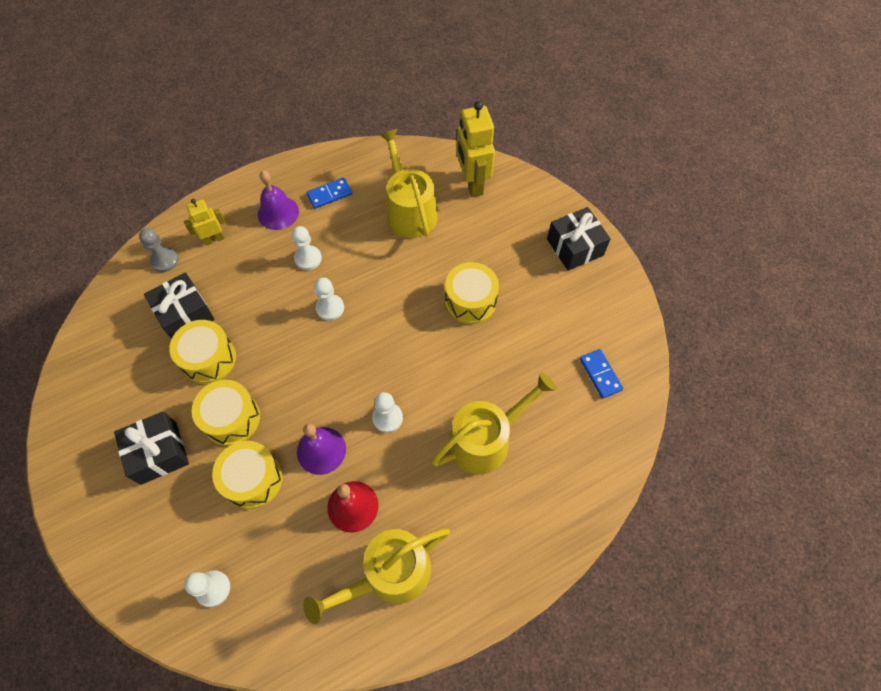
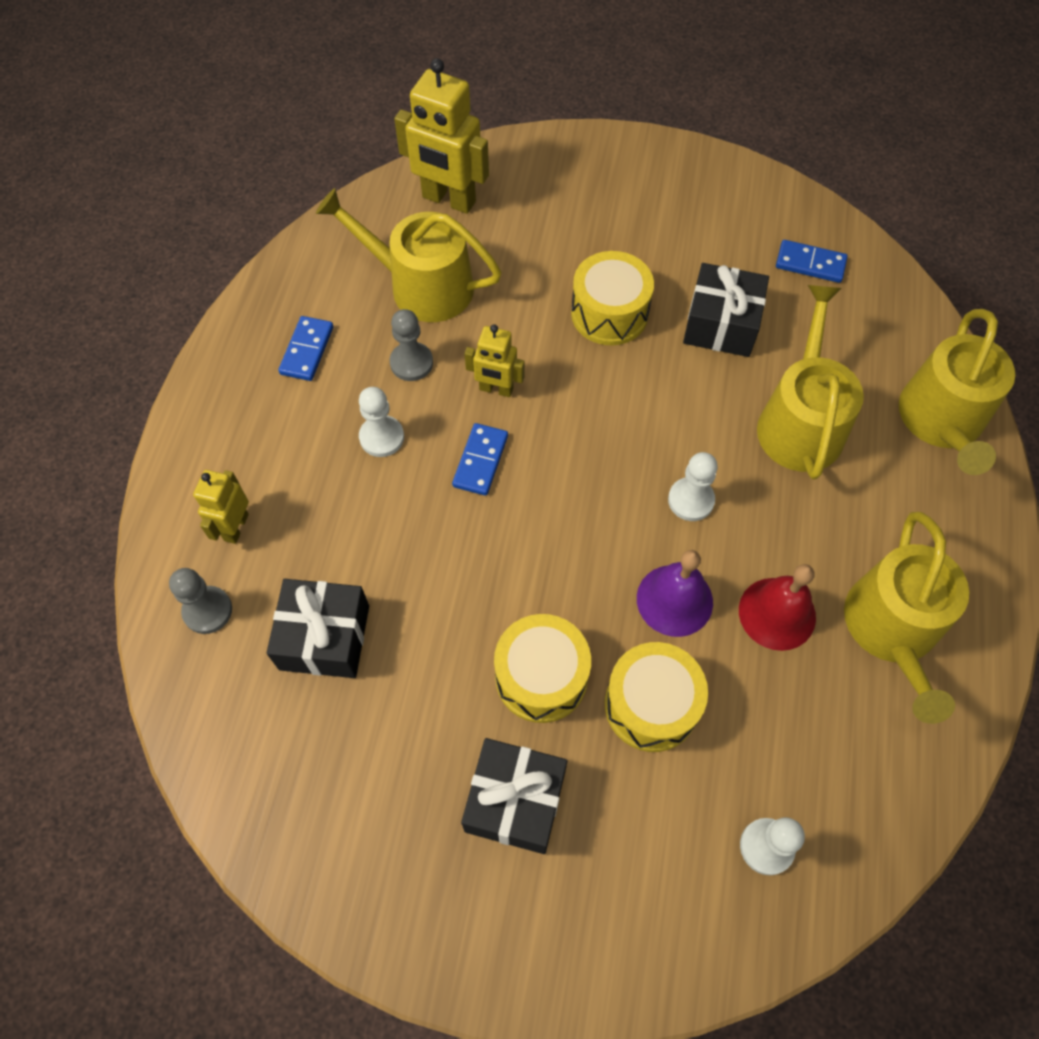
camera: 50 degrees left, 0 degrees up
yellow drum [169,320,236,384] -> none
purple bell [258,170,299,230] -> none
white pawn [314,278,344,321] -> blue domino [452,423,508,496]
black gift [547,207,611,271] -> black gift moved to [683,263,769,357]
none -> grey pawn [390,309,433,381]
none -> yellow robot [464,324,525,397]
none -> yellow watering can [899,309,1015,475]

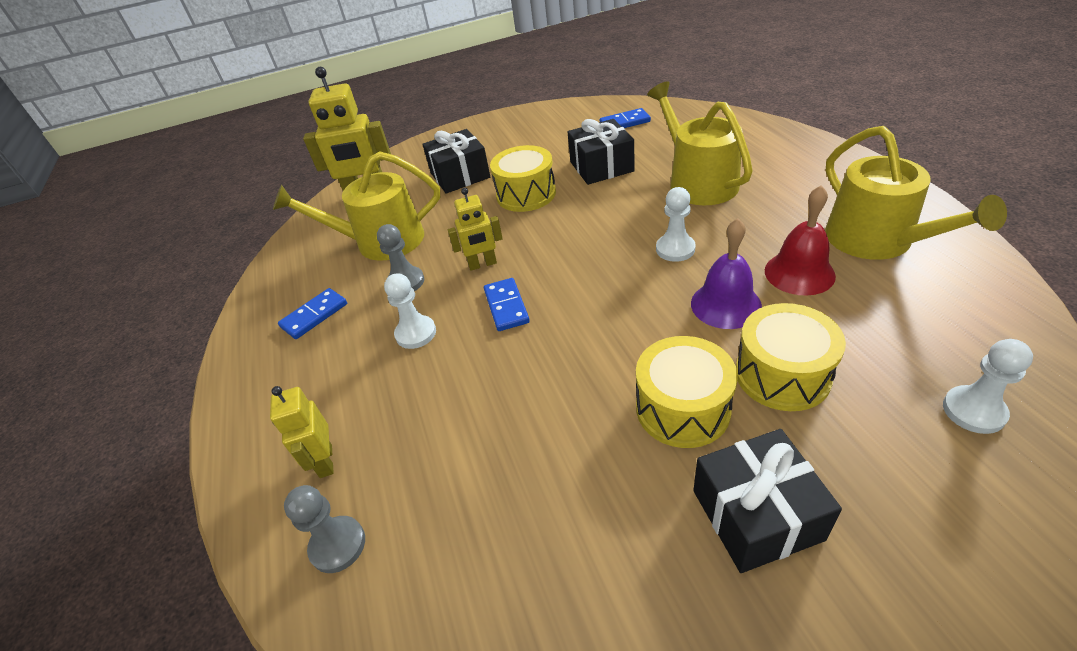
camera: 25 degrees left, 20 degrees down
black gift [267,579,369,678] -> black gift moved to [422,129,490,194]
blue domino [278,316,333,381] -> blue domino turned 60 degrees clockwise [278,288,347,339]
yellow watering can [899,309,1015,475] -> none

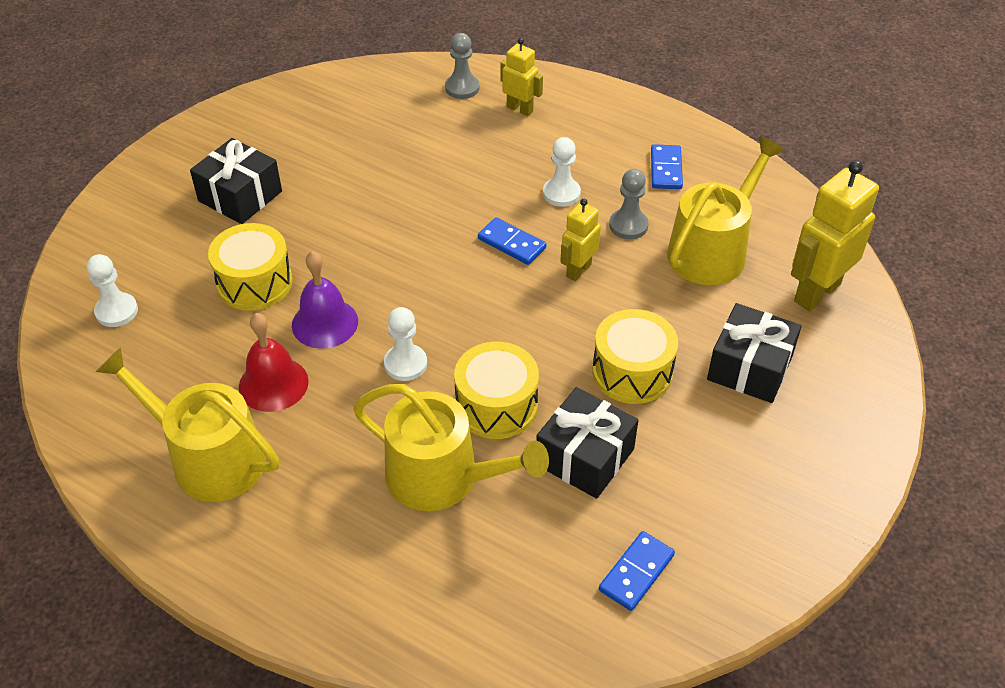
camera: 135 degrees right, 5 degrees up
yellow drum [636,336,738,448] -> yellow drum moved to [454,342,539,439]

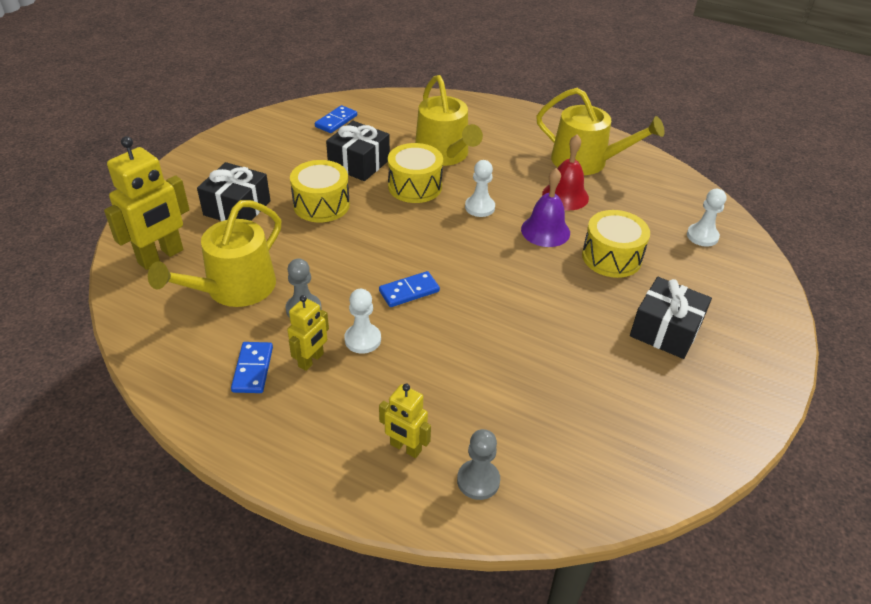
camera: 175 degrees right, 5 degrees down
yellow watering can [353,384,549,511] -> yellow watering can turned 135 degrees counterclockwise [415,75,483,166]
blue domino [478,217,546,265] -> blue domino turned 60 degrees counterclockwise [379,271,440,307]
yellow robot [560,199,601,281] -> yellow robot moved to [287,295,329,371]

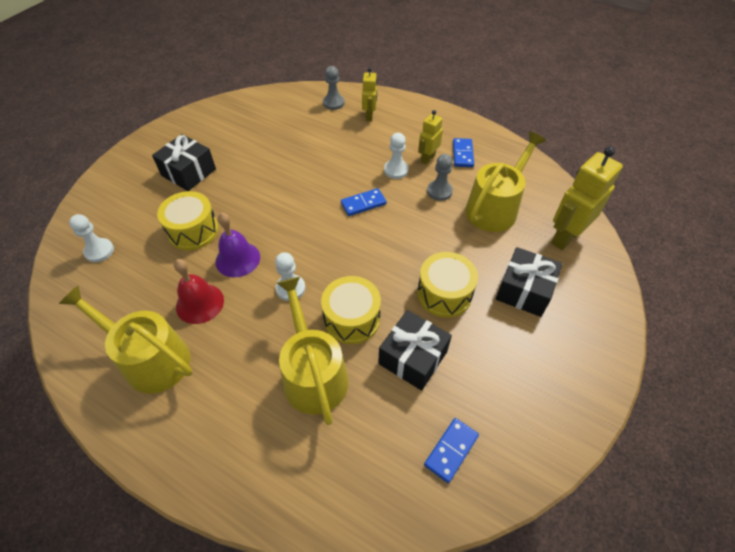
camera: 175 degrees left, 10 degrees up
yellow robot [379,384,431,458] -> yellow robot turned 60 degrees clockwise [362,67,377,121]

